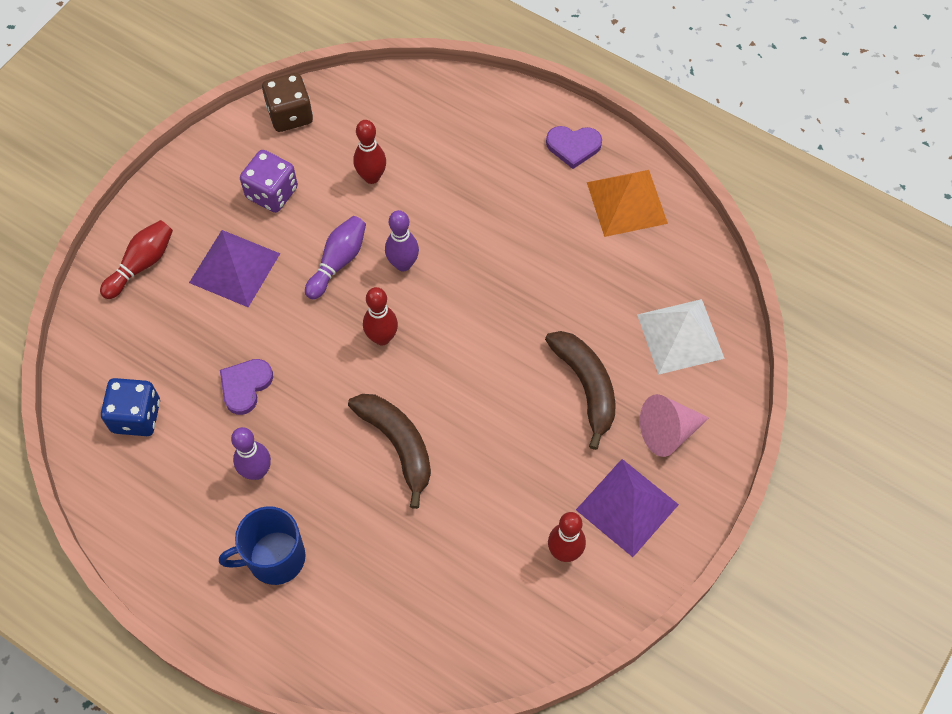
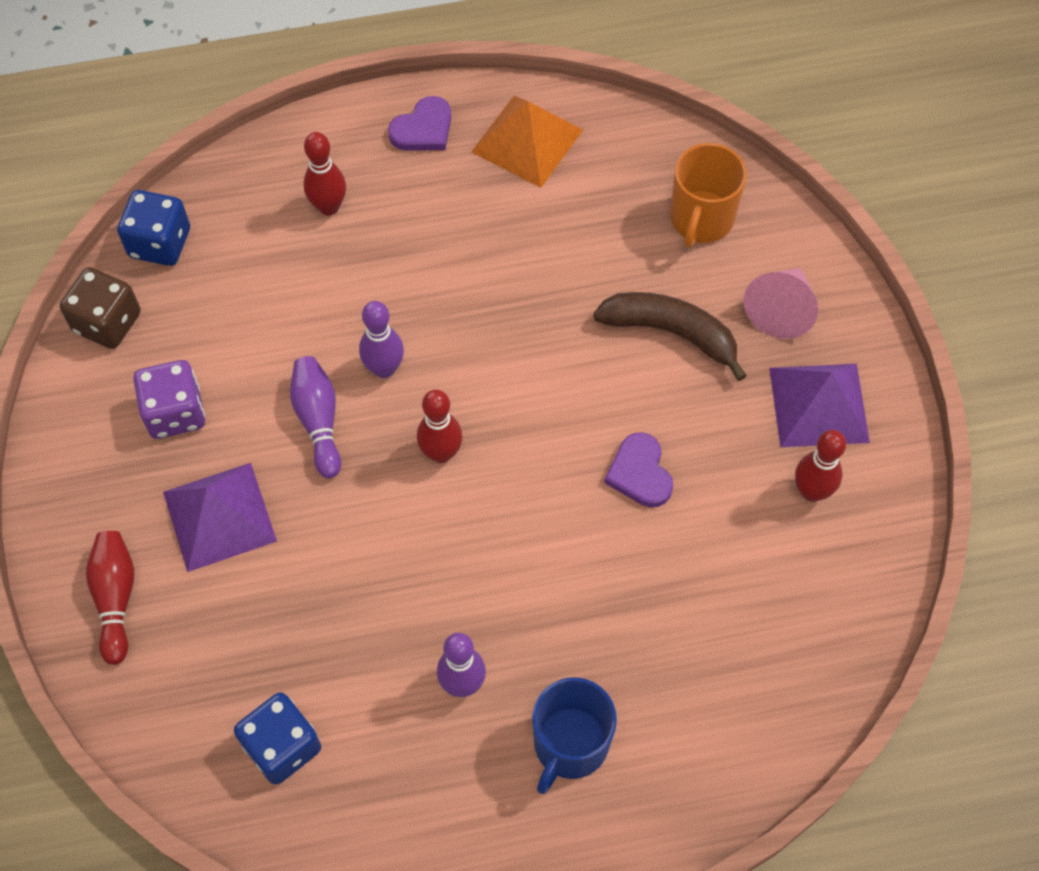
camera: 45 degrees left, 0 degrees up
purple heart [220,359,273,415] -> purple heart moved to [604,432,673,507]
brown banana [348,394,431,509] -> none
red bowling pin [354,120,386,184] -> red bowling pin moved to [303,132,346,216]
white pyramid [637,299,725,375] -> orange mug [671,143,747,248]
none -> blue dice [117,190,190,266]

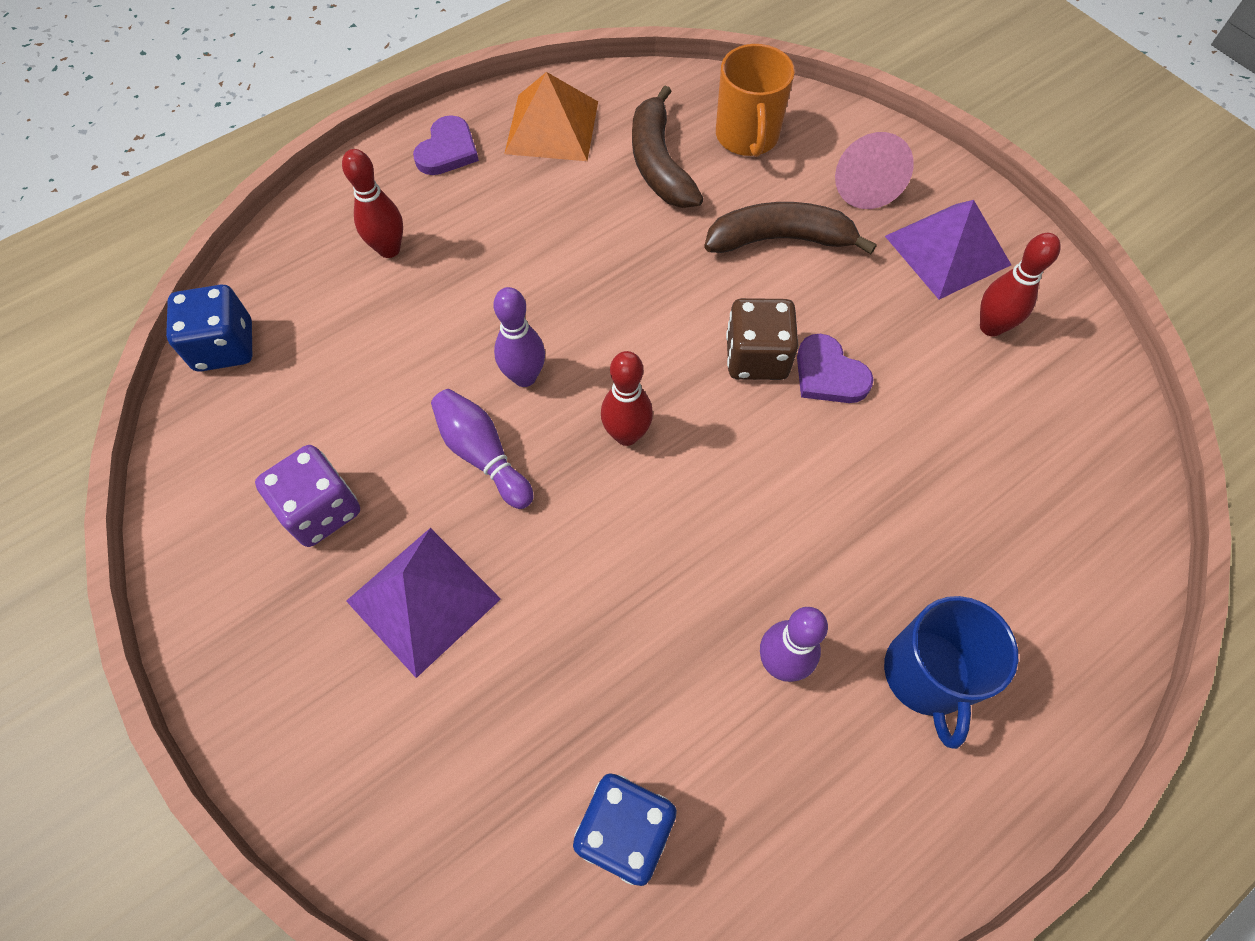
camera: 25 degrees left, 0 degrees up
brown dice [60,267,141,349] -> brown dice moved to [726,298,798,380]
red bowling pin [86,531,134,665] -> none
none -> brown banana [632,86,704,208]

